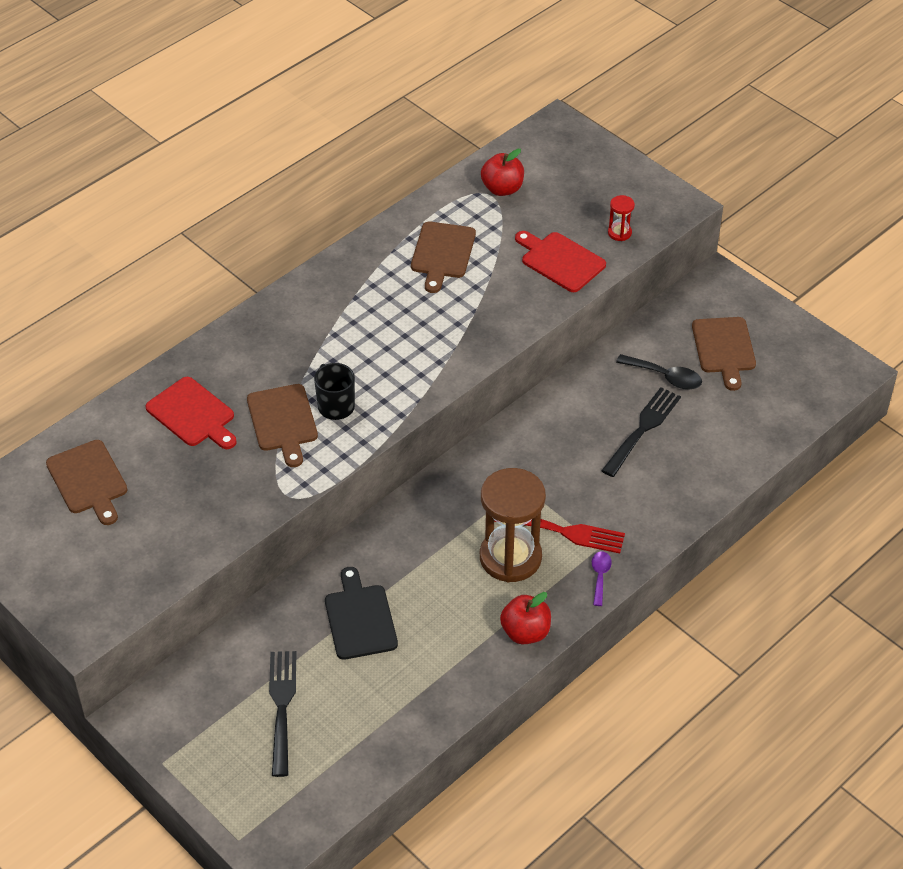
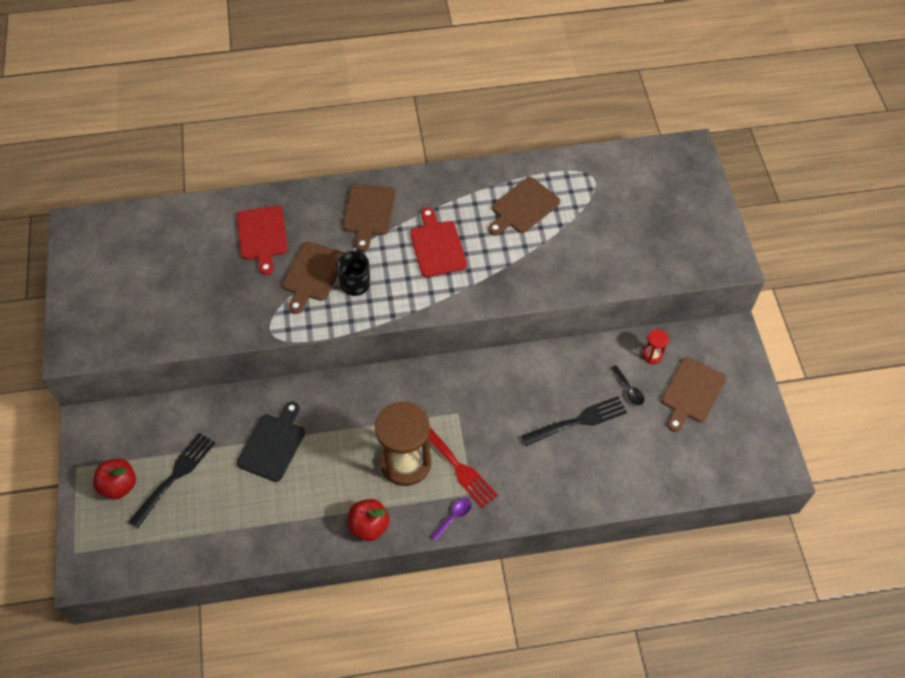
camera: 35 degrees right, 10 degrees up
brown cutting board [46,440,127,525] -> brown cutting board moved to [343,184,395,251]
red apple [481,149,524,196] -> red apple moved to [93,459,136,499]
red cutting board [515,231,606,292] -> red cutting board moved to [410,208,467,277]
red hourglass [608,195,635,241] -> red hourglass moved to [643,329,669,364]
black spoon [616,354,702,390] -> black spoon [611,365,644,405], size x0.66

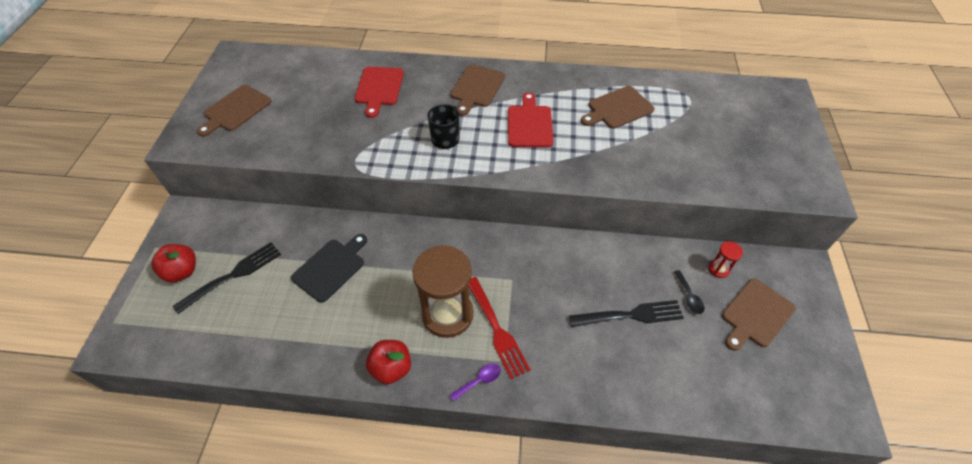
camera: 15 degrees right, 5 degrees down
brown cutting board [282,242,344,314] -> brown cutting board moved to [197,85,272,137]

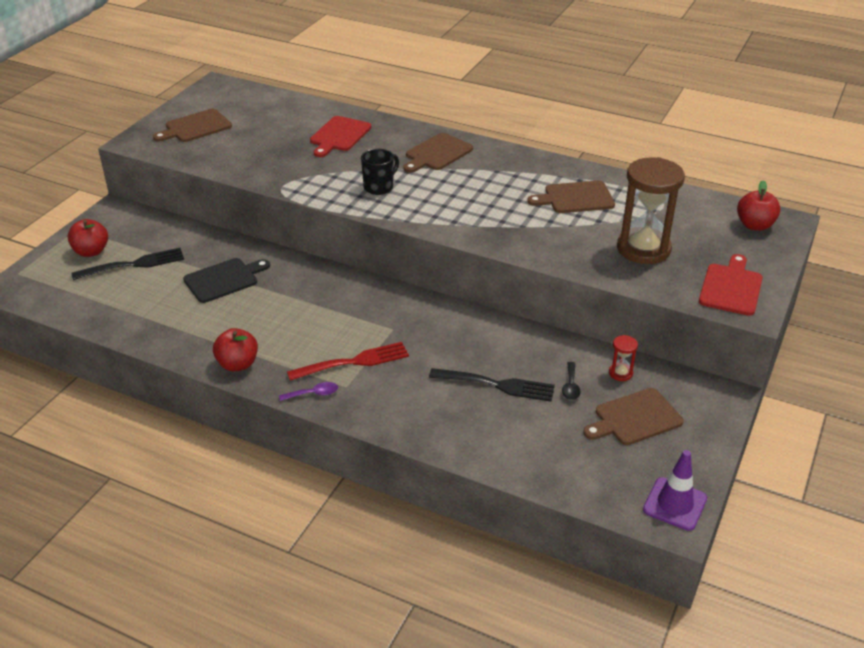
camera: 20 degrees right, 15 degrees down
brown hourglass [412,245,474,338] -> brown hourglass moved to [617,157,685,264]
red fork [469,277,531,379] -> red fork turned 105 degrees counterclockwise [287,342,409,381]
red cutting board [508,92,553,148] -> red cutting board moved to [699,254,763,316]
none -> purple traffic cone [643,450,707,531]
none -> red apple [737,180,780,231]

